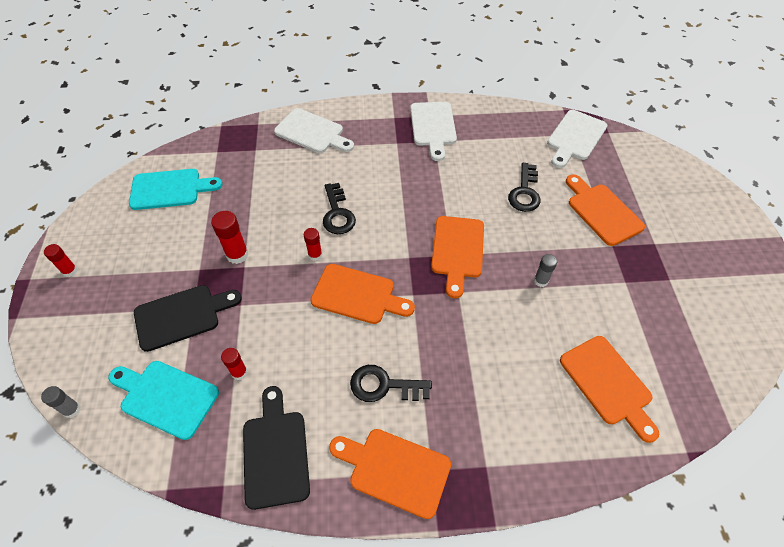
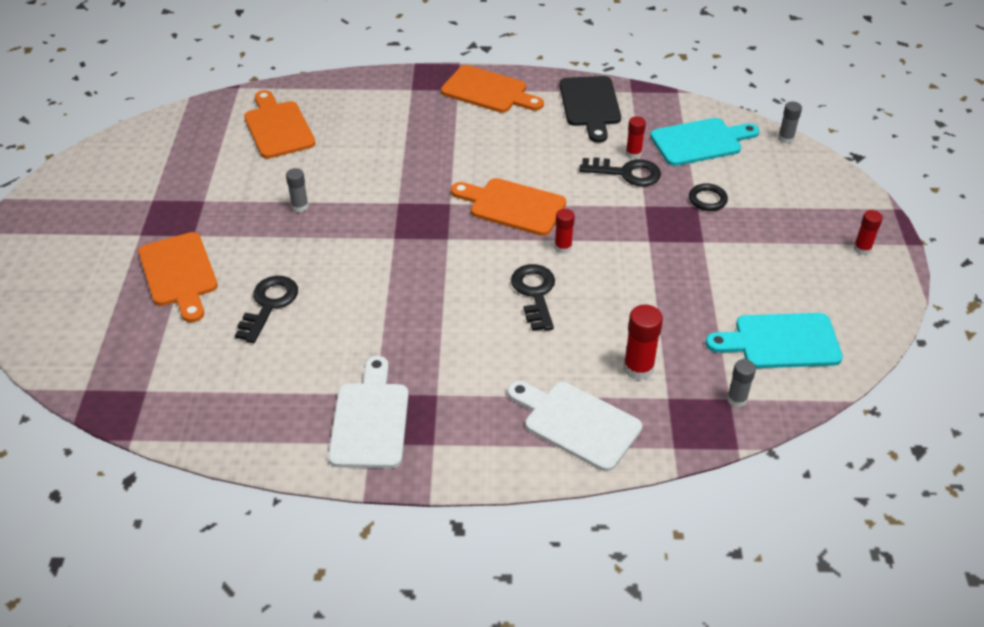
camera: 175 degrees left, 10 degrees down
turquoise cutting board [108,361,219,440] -> turquoise cutting board turned 45 degrees counterclockwise [650,118,759,166]
black cutting board [134,285,242,352] -> black ring [689,183,728,211]
red glue stick [211,211,249,264] -> red glue stick moved to [623,305,663,380]
black key [350,365,432,402] -> black key moved to [579,157,661,186]
orange cutting board [431,216,484,298] -> none
white cutting board [547,110,607,168] -> none
none -> grey glue stick [727,359,756,407]

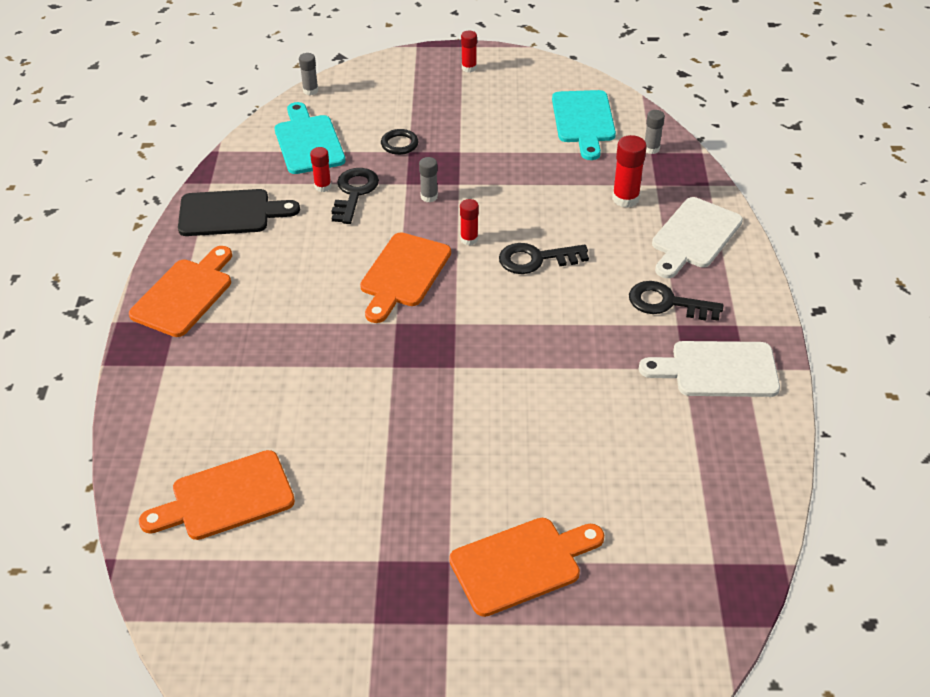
camera: 90 degrees left, 0 degrees up
black key [235,276,298,343] -> black key moved to [629,281,724,321]
grey glue stick [286,168,309,212] -> grey glue stick moved to [419,157,438,202]

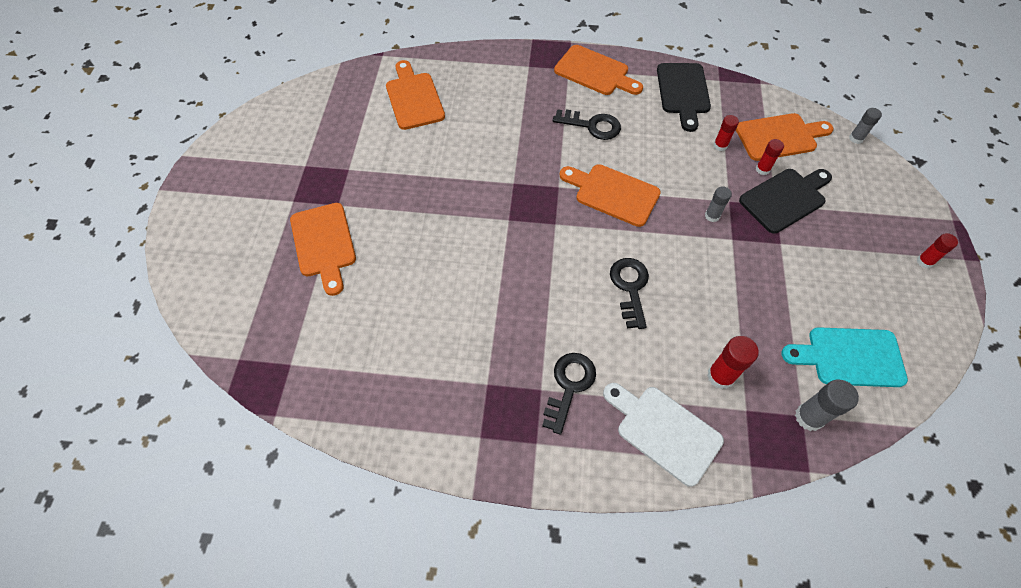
camera: 95 degrees right, 15 degrees up
turquoise cutting board [275,102,346,174] -> orange cutting board [736,113,834,161]
black key [332,168,379,224] -> black key moved to [553,109,621,140]
black ring [381,129,418,155] -> black cutting board [739,169,832,234]
red glue stick [460,199,479,245] -> red glue stick moved to [756,139,784,175]
white cutting board [639,341,780,397] -> none
grey glue stick [645,110,665,154] -> grey glue stick [795,380,859,431], size x1.57

